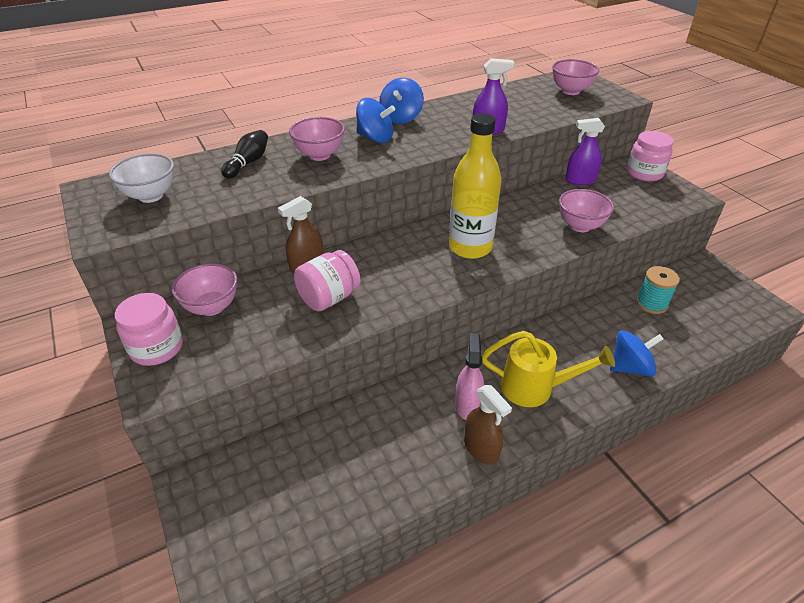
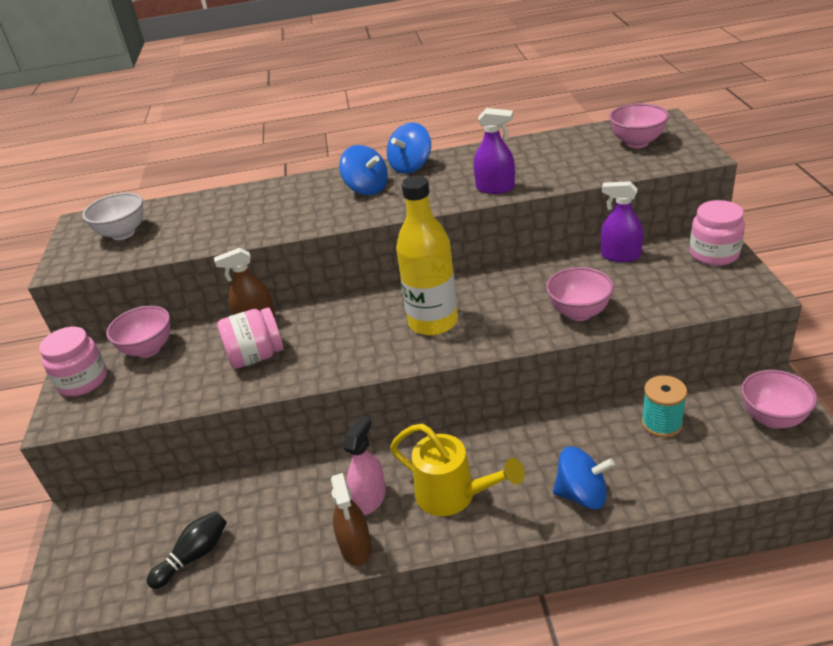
camera: 25 degrees right, 5 degrees down
black bowling pin [221,130,268,179] -> black bowling pin moved to [147,511,227,589]
pink bowl [289,117,345,161] -> pink bowl moved to [741,370,817,429]

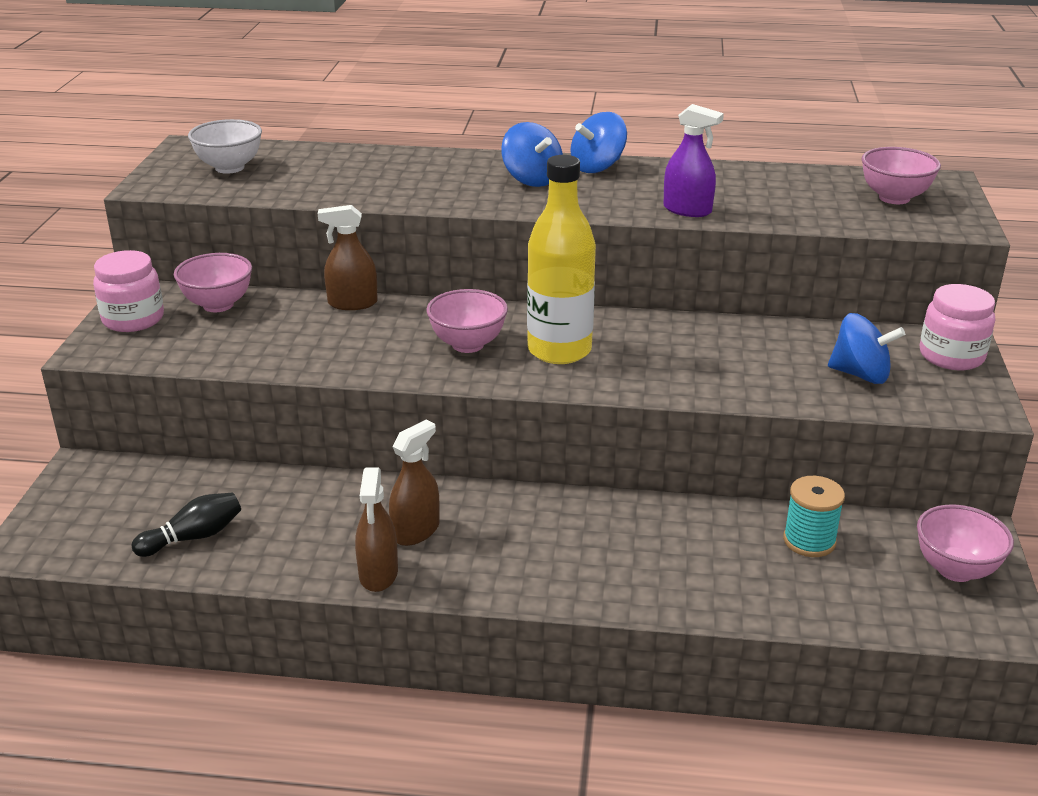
camera: 10 degrees right, 5 degrees down
pink jar [217,307,284,369] -> none
pink spray bottle [343,416,386,515] -> brown spray bottle [389,420,439,546]
yellow watering can [390,423,525,516] -> none
pink bowl [546,267,614,321] -> pink bowl moved to [426,289,508,353]
blue spinning top [553,446,615,509] -> blue spinning top moved to [828,313,905,384]
purple spray bottle [601,181,643,262] -> none

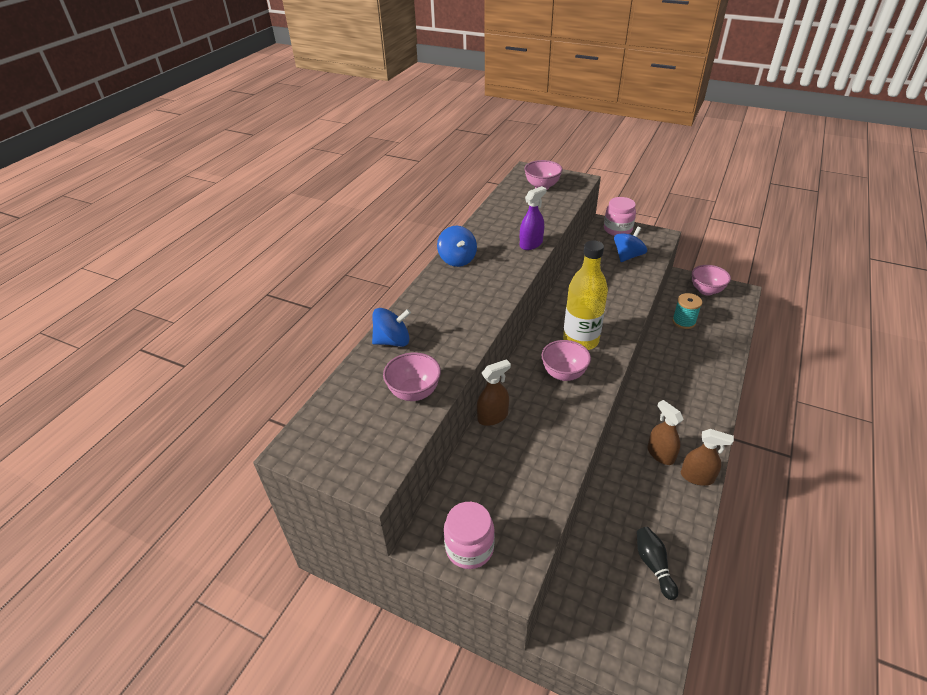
camera: 70 degrees left, 10 degrees up
pink bowl [174,253,252,312] -> pink bowl moved to [383,352,441,401]
white bowl [188,119,262,174] -> none
brown spray bottle [318,205,378,310] -> brown spray bottle turned 135 degrees counterclockwise [477,359,511,426]
blue spinning top [501,122,563,187] -> blue spinning top moved to [372,308,411,347]

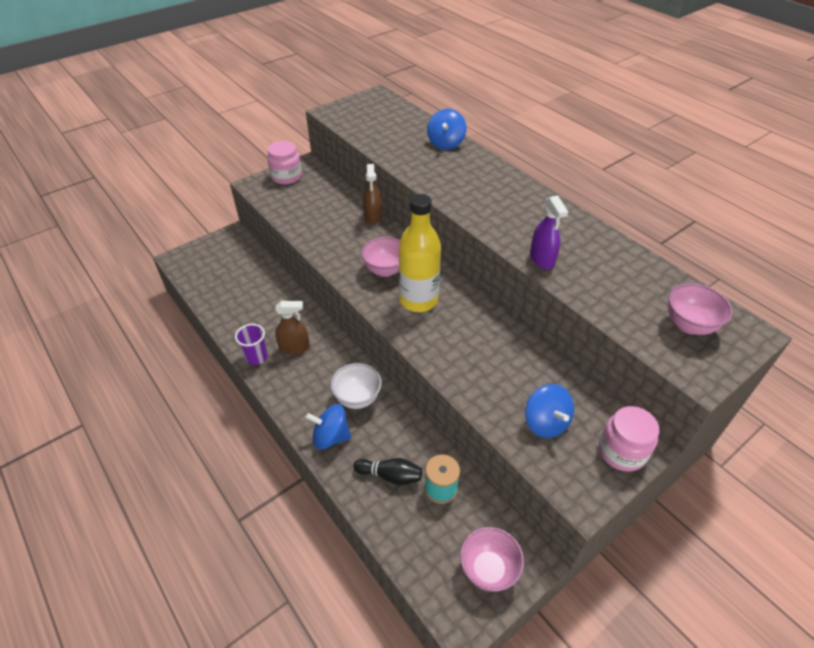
camera: 115 degrees right, 5 degrees up
pink bowl [383,352,441,401] -> none
blue spinning top [437,226,477,267] -> blue spinning top moved to [305,404,351,450]
black bowling pin [637,527,678,600] -> black bowling pin moved to [353,458,422,485]
brown spray bottle [681,429,734,486] -> purple cup [235,324,267,365]
none -> white bowl [330,363,382,409]

